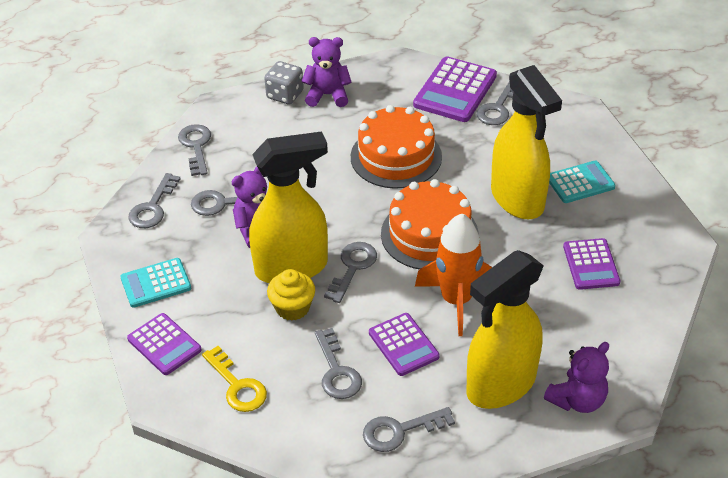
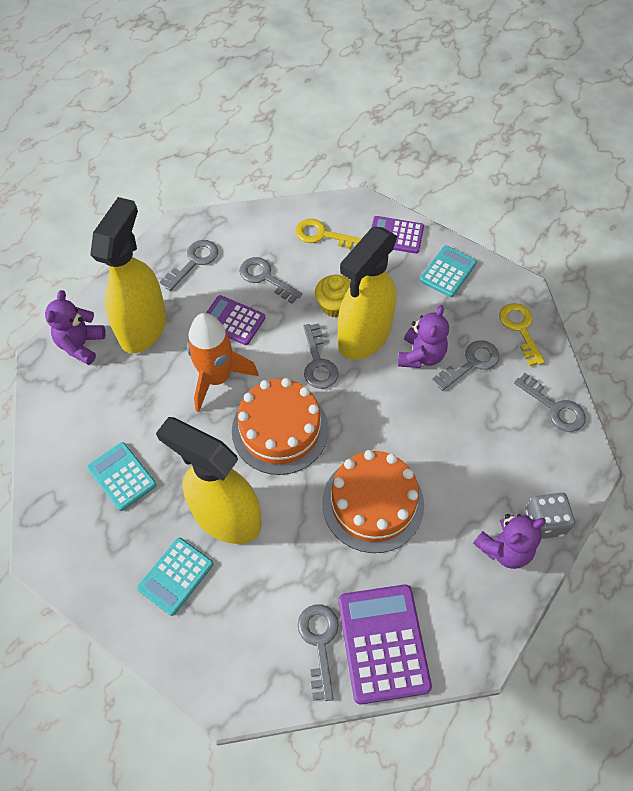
camera: 145 degrees right, 15 degrees up
grey key [128,173,181,228] -> yellow key [499,303,545,366]
purple calculator [563,238,620,290] -> turquoise calculator [87,442,157,511]

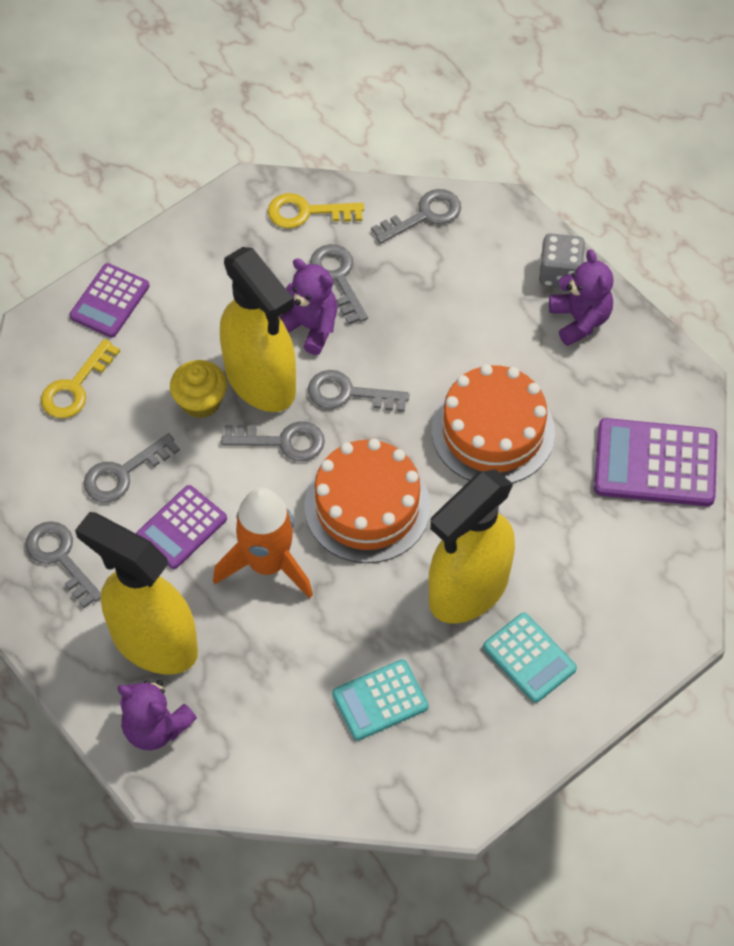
camera: 75 degrees left, 0 degrees up
grey key [298,604,339,701] -> grey key moved to [308,370,409,412]
turquoise calculator [420,245,477,297] -> none

